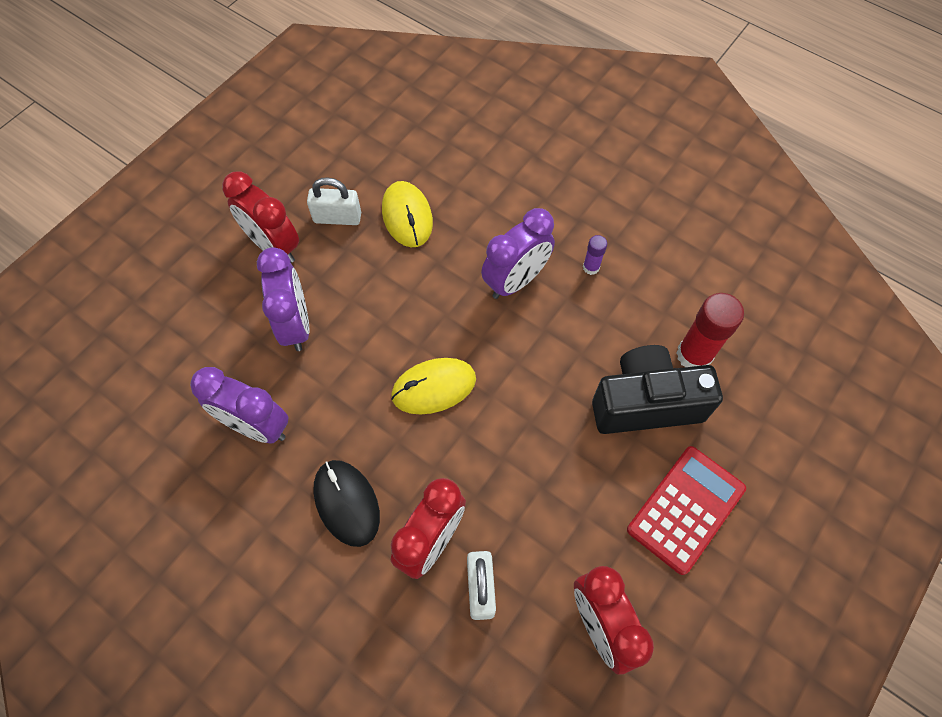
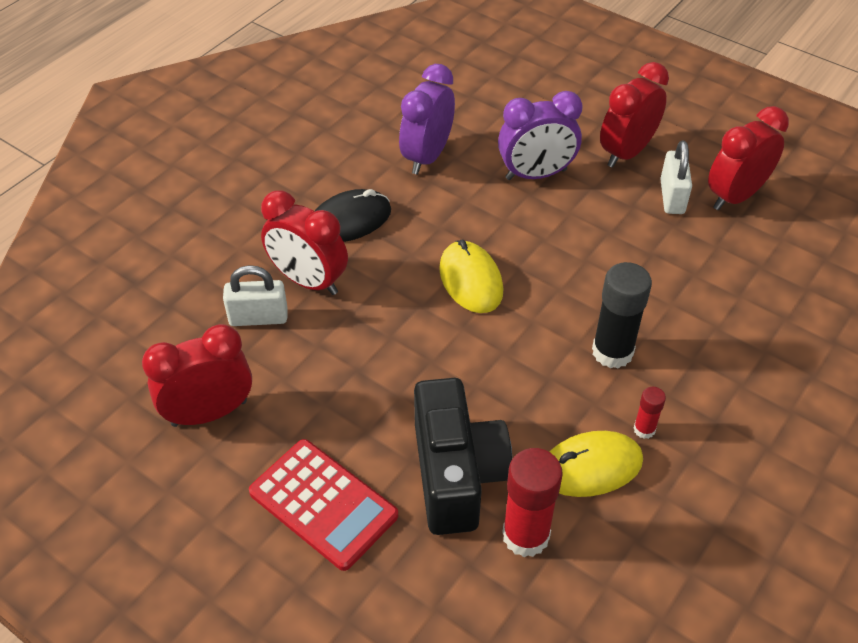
camera: 90 degrees right, 15 degrees down
yellow mouse [382,181,433,247] -> yellow mouse moved to [549,431,643,497]
purple clock [481,208,555,299] -> black glue stick [592,262,652,369]
purple glue stick [583,235,607,275] -> red glue stick [633,387,666,439]
none -> red clock [708,106,789,210]

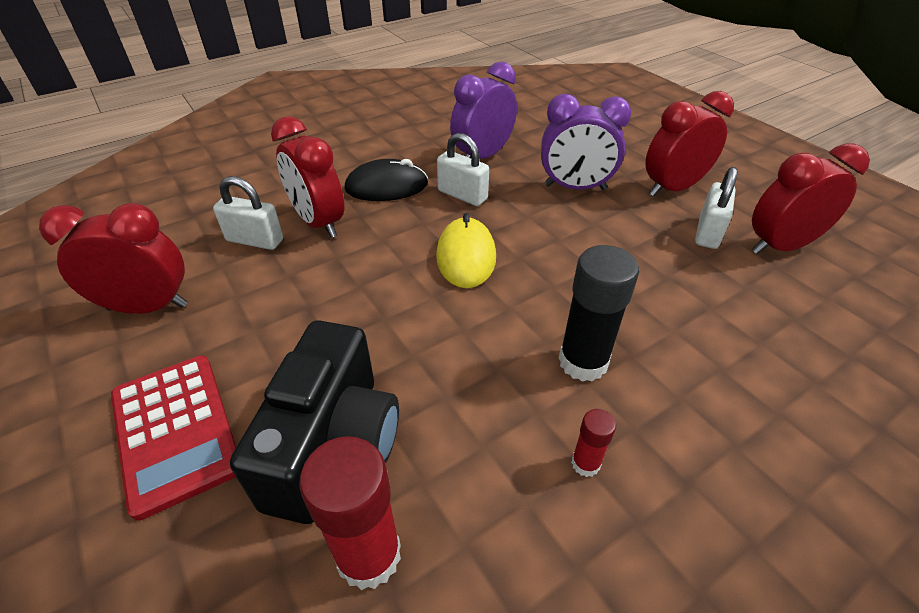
camera: 20 degrees right, 5 degrees down
yellow mouse [549,431,643,497] -> none
none -> white padlock [437,133,489,206]

